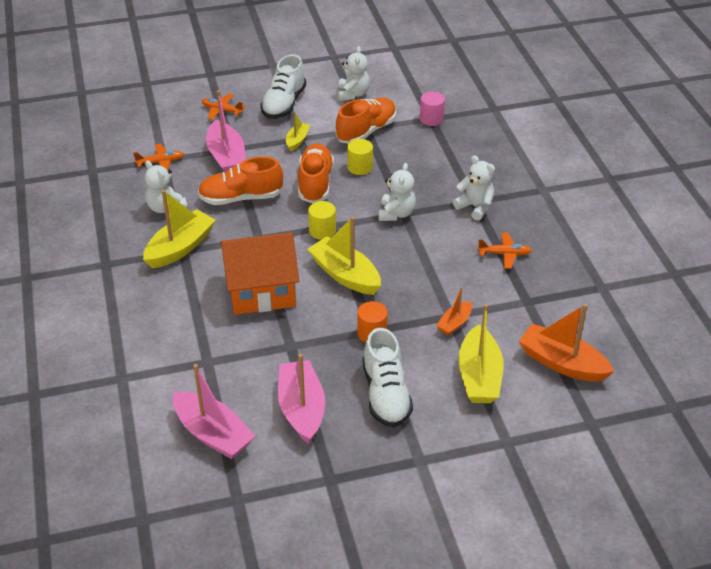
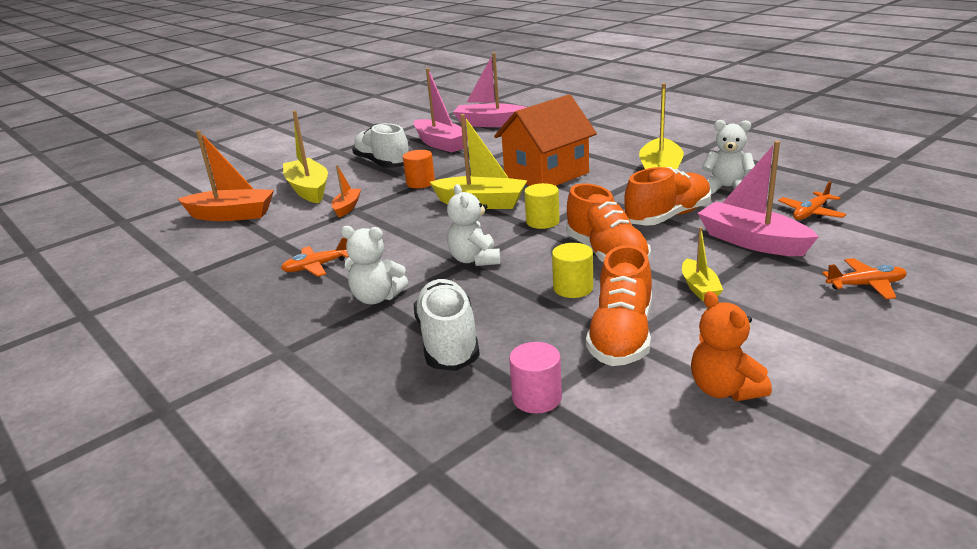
camera: 155 degrees right, 15 degrees down
white shoe [260,54,306,119] -> white shoe moved to [414,279,480,371]
white teddy bear [338,46,370,101] -> orange teddy bear [691,291,772,401]

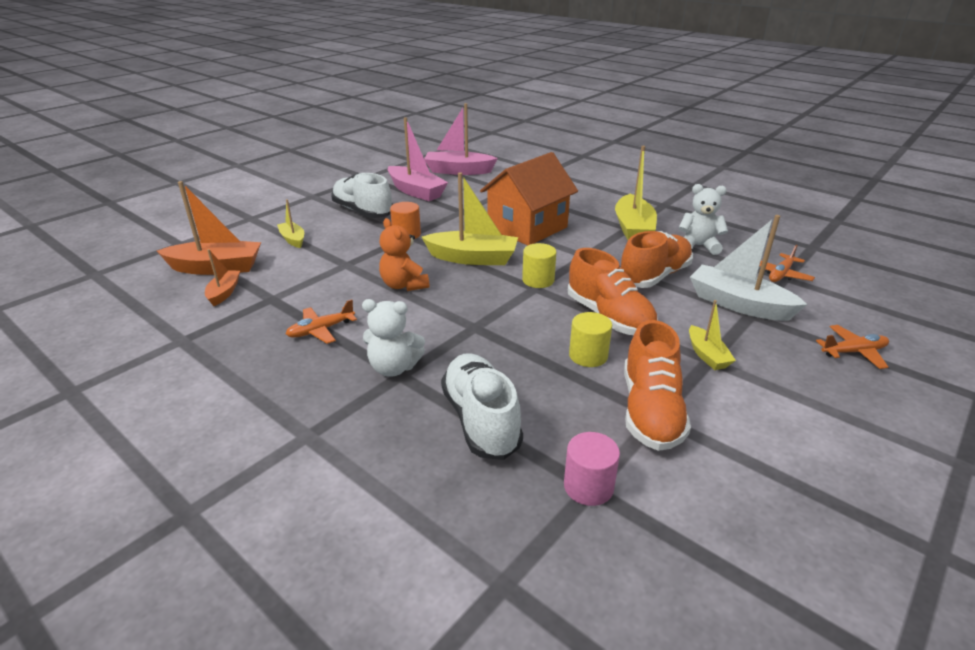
camera: 10 degrees left, 5 degrees up
yellow boat [283,111,328,203] -> yellow boat [277,199,304,248], size x0.54
orange boat [332,165,361,217] -> orange boat moved to [205,249,240,306]
white teddy bear [447,184,500,266] -> none
orange teddy bear [691,291,772,401] -> orange teddy bear moved to [379,218,429,291]
pink boat [698,141,819,256] -> white boat [690,215,807,321]

